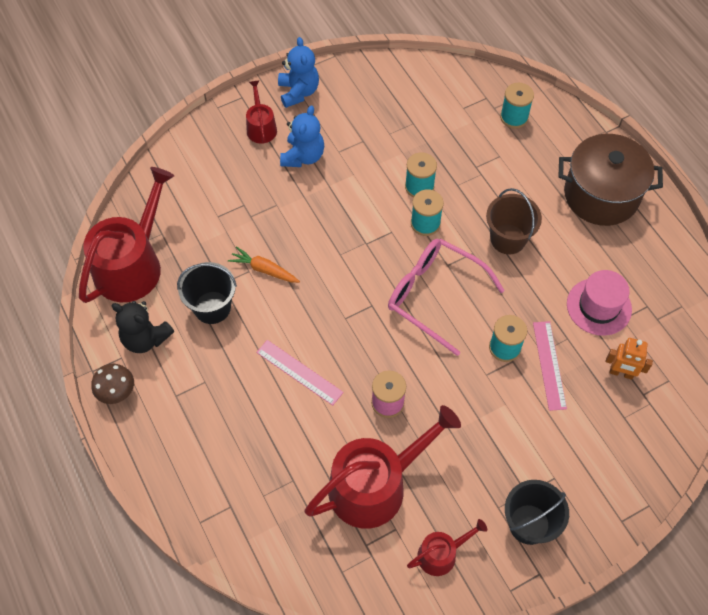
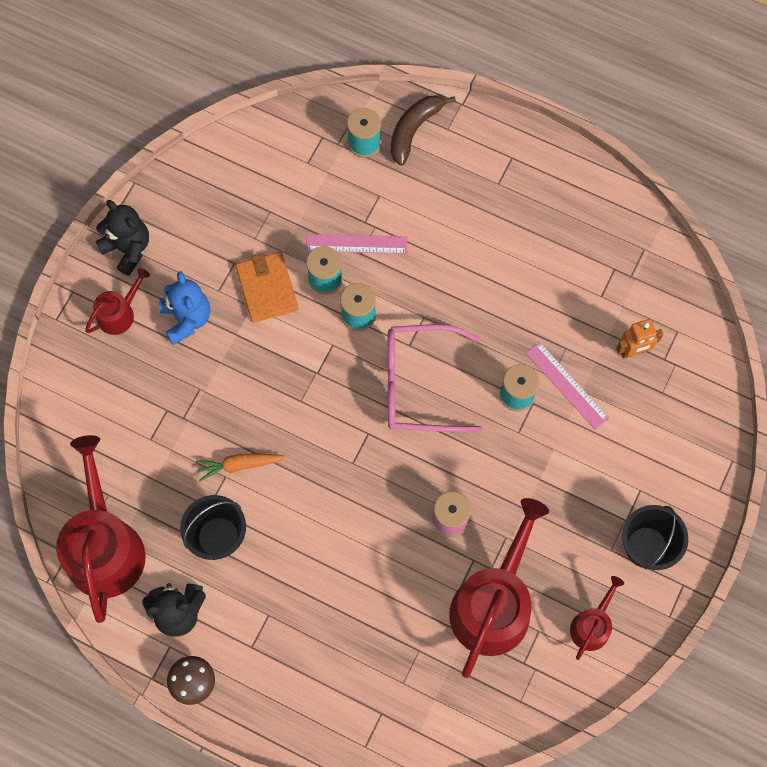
camera: 35 degrees left, 10 degrees up
red watering can [246,80,277,144] -> red watering can turned 90 degrees clockwise [85,268,150,335]
pink ruler [256,340,344,406] -> pink ruler moved to [306,234,407,254]
blue teddy bear [278,37,319,108] -> black teddy bear [95,200,149,276]
brown bucket [486,188,542,254] -> none
brown pot [558,134,663,226] -> none
pink hat [567,270,632,336] -> none
none -> orange wallet [235,252,298,323]
none -> brown banana [391,95,456,166]

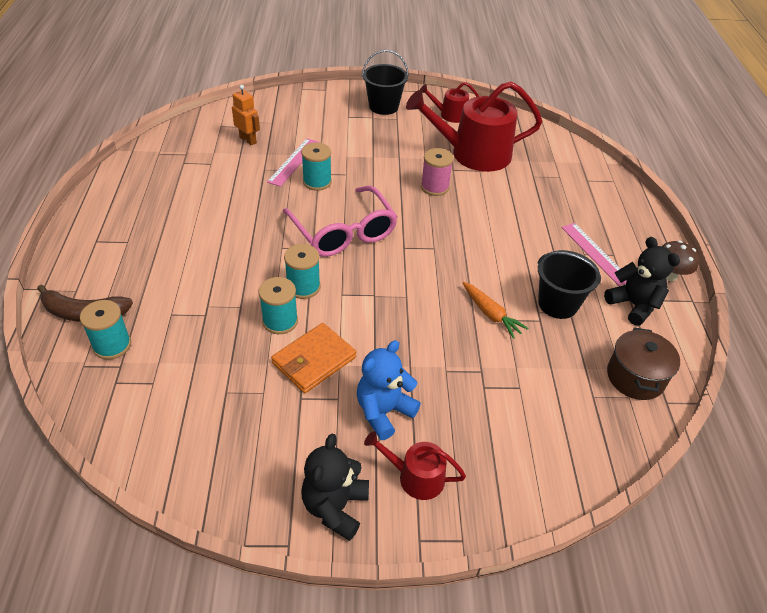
camera: 120 degrees left, 25 degrees down
red watering can [56,435,146,623] -> brown pot [607,327,680,400]
pink ruler [306,234,407,254] -> pink ruler moved to [561,223,627,286]

